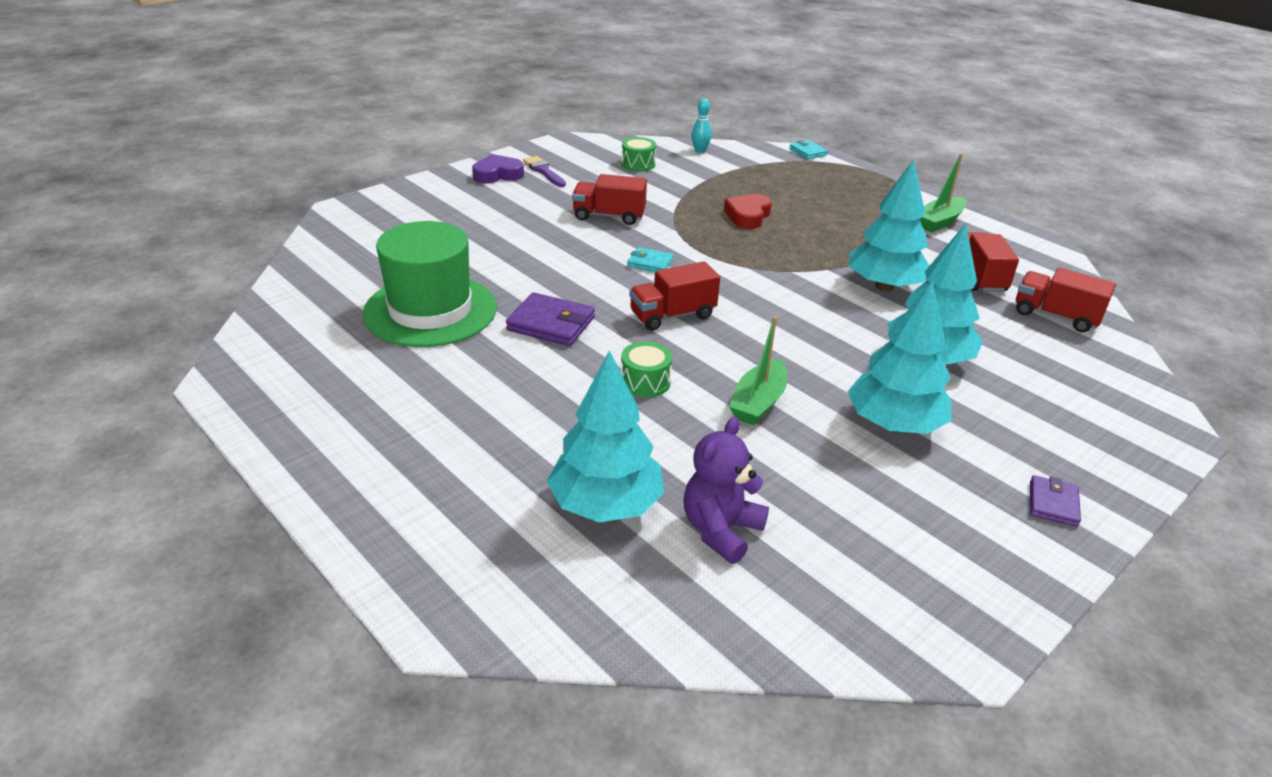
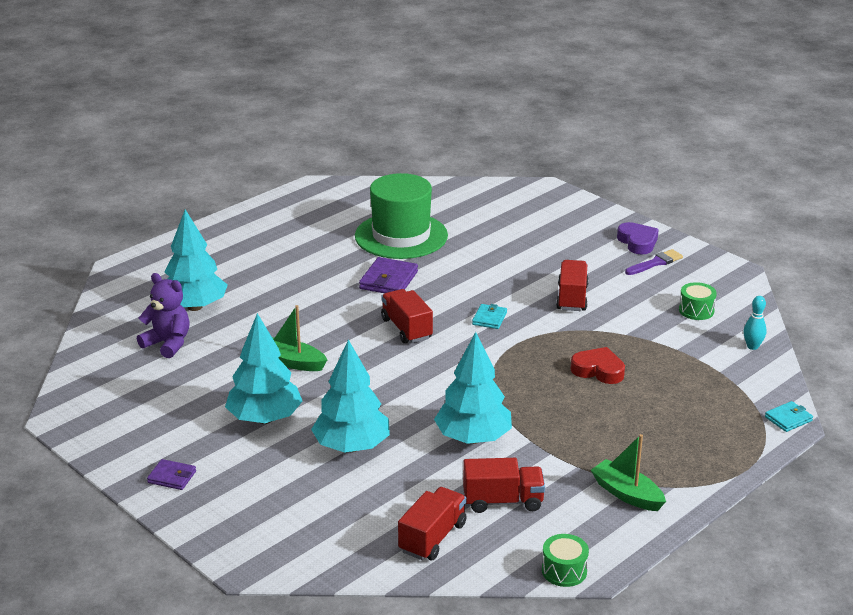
camera: 90 degrees right, 5 degrees down
green drum [621,342,672,397] -> green drum moved to [542,534,589,587]

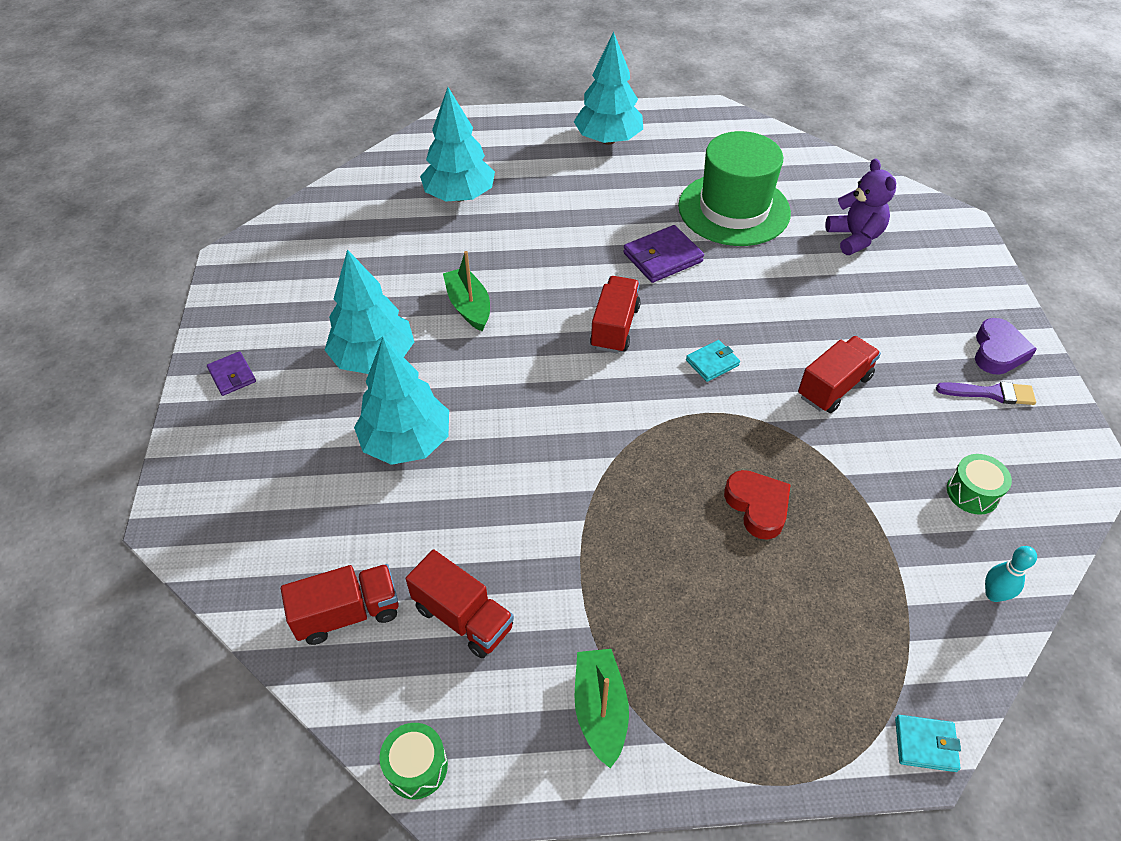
camera: 40 degrees right, 20 degrees up
purple teddy bear [137,273,190,358] -> purple teddy bear moved to [825,158,897,255]
turquoise tree [434,332,512,444] -> turquoise tree moved to [574,32,643,145]

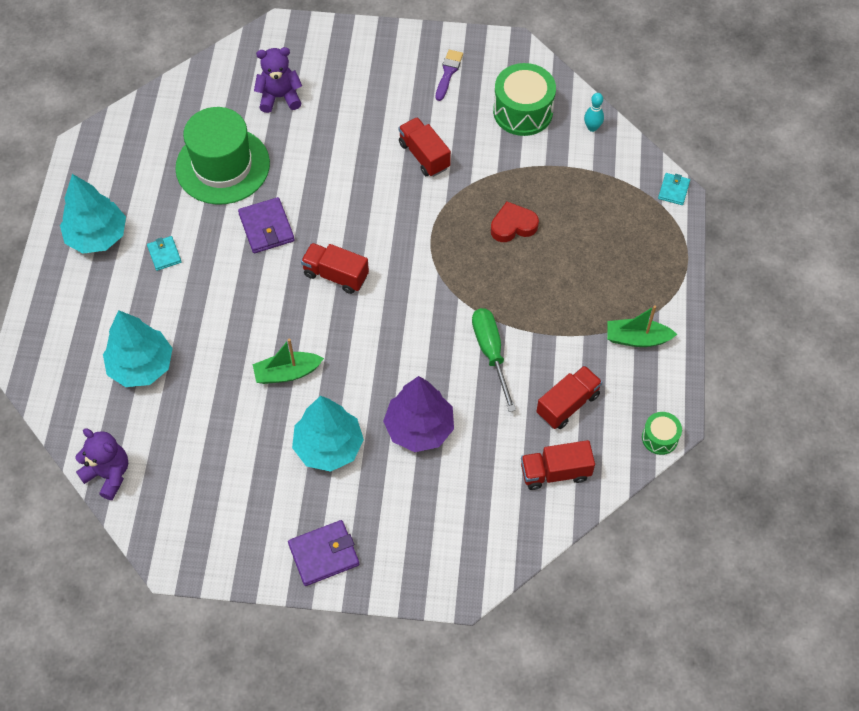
camera: 80 degrees left, 10 degrees up
purple wallet [207,351,256,396] -> purple wallet [288,520,359,586], size x1.66
red truck [281,564,399,645] -> red truck turned 90 degrees counterclockwise [521,440,595,490]
turquoise tree [354,337,449,465] -> purple tree [383,376,454,452]
turquoise wallet [686,340,740,382] -> turquoise wallet moved to [147,236,182,271]
green drum [947,454,1012,515] -> green drum [493,63,556,136], size x1.88
purple heart [975,318,1037,375] -> none
none -> purple teddy bear [75,429,128,500]
none -> green screwdriver [472,308,516,412]

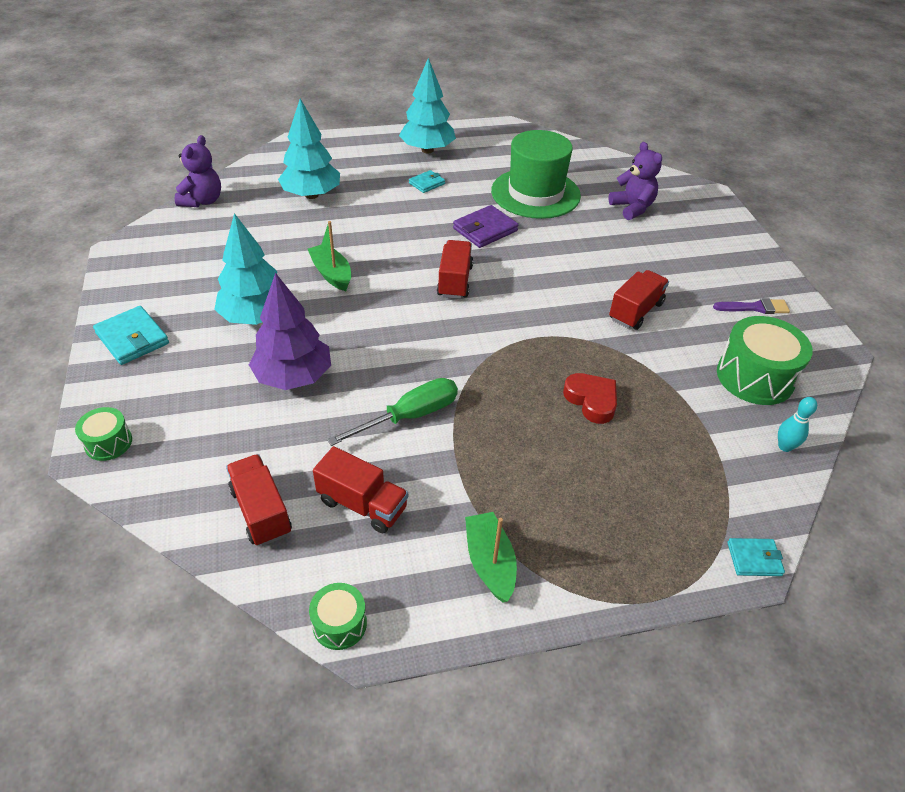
camera: 70 degrees right, 15 degrees down
purple wallet [288,520,359,586] -> turquoise wallet [93,306,169,365]
none -> green drum [75,407,132,461]

